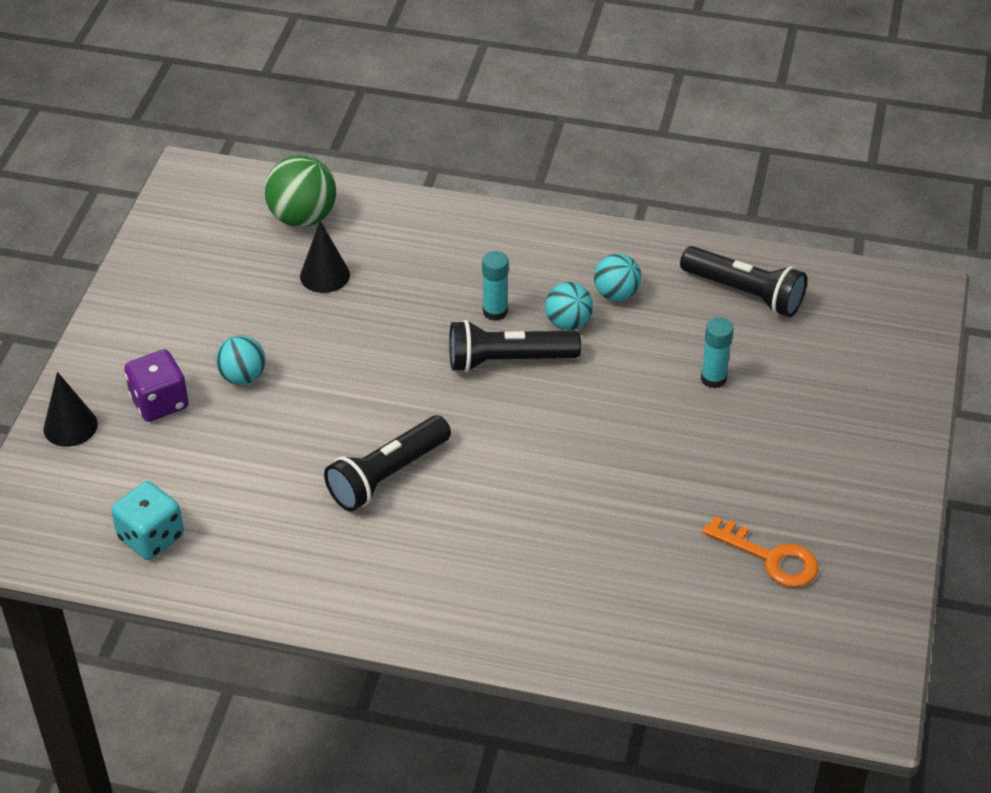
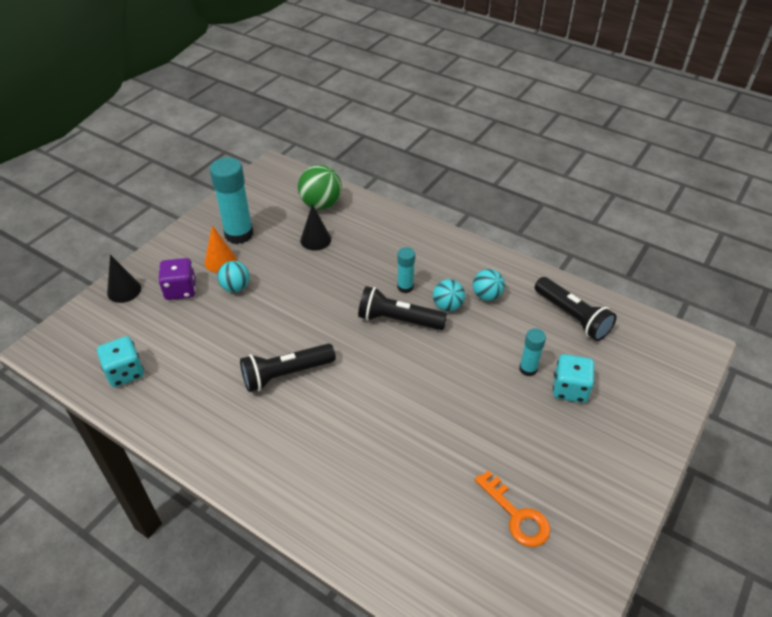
camera: 20 degrees right, 0 degrees up
none -> orange cone [204,226,237,273]
none -> turquoise glue stick [210,157,254,244]
none -> turquoise dice [553,354,595,403]

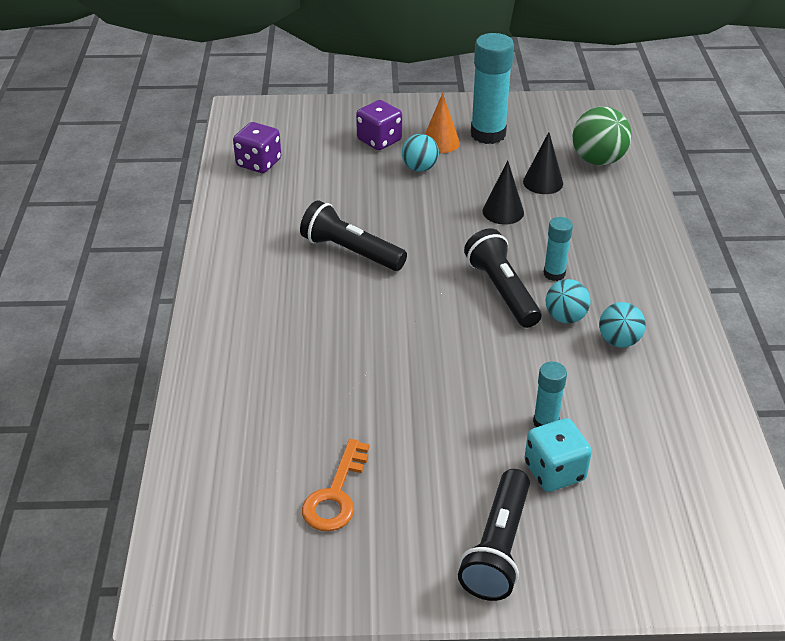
camera: 55 degrees right, 5 degrees down
turquoise dice [97,336,144,387] -> purple dice [233,122,281,173]
black cone [107,255,141,303] -> black cone moved to [483,160,524,224]
black flashlight [535,277,617,341] -> black flashlight moved to [458,469,530,601]

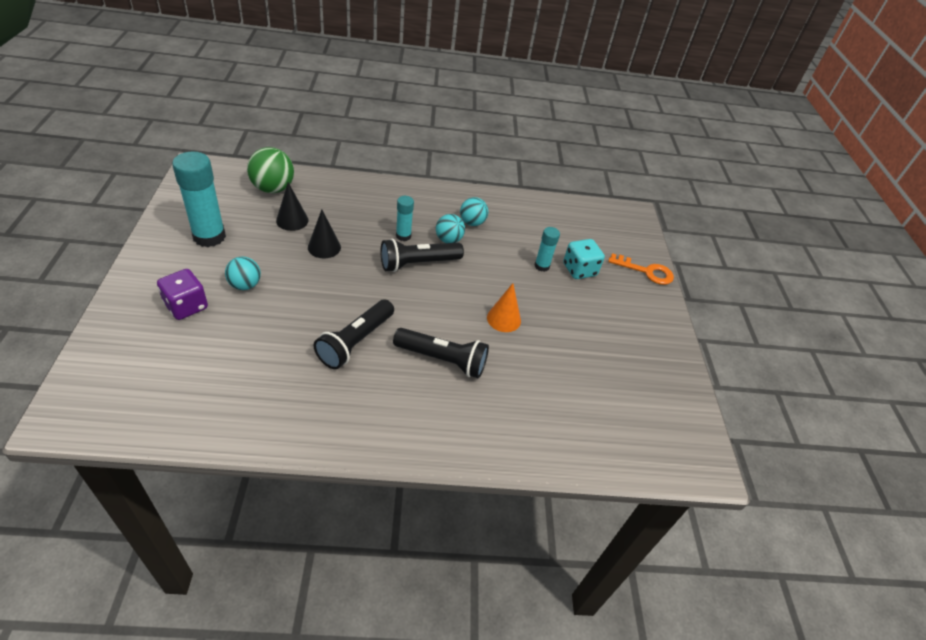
camera: 95 degrees left, 5 degrees up
purple dice [233,122,281,173] -> none
orange key [302,439,369,531] -> orange key moved to [608,253,674,285]
orange cone [425,93,460,153] -> orange cone moved to [487,283,521,332]
black flashlight [458,469,530,601] -> black flashlight moved to [393,328,489,378]

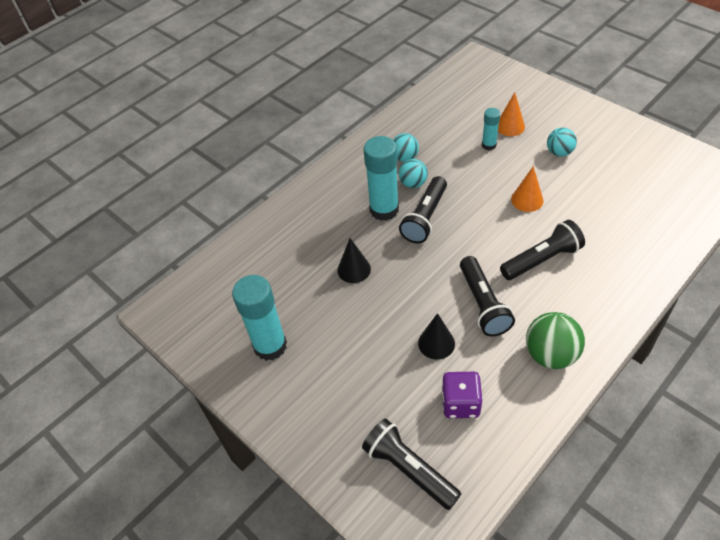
camera: 35 degrees left, 5 degrees up
purple dice [157,269,208,320] -> purple dice moved to [442,372,483,418]
turquoise ball [225,257,261,290] -> turquoise ball moved to [547,128,577,157]
green ball [247,147,294,193] -> green ball moved to [526,312,585,369]
black cone [276,182,309,231] -> black cone moved to [418,313,455,360]
turquoise glue stick [396,196,414,241] -> turquoise glue stick [364,136,399,221], size x1.89
turquoise dice [563,239,605,279] -> orange cone [498,92,525,136]
orange key [608,253,674,285] -> none
none -> black flashlight [362,418,461,510]

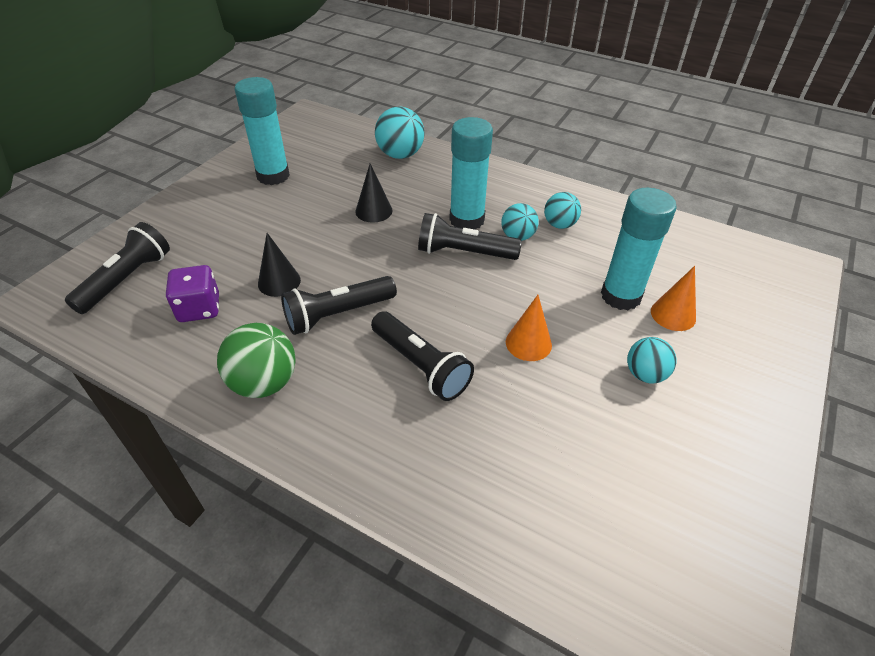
camera: 70 degrees right, 5 degrees down
turquoise glue stick [482,108,500,150] -> turquoise glue stick [601,188,677,310], size x1.89
none -> turquoise ball [375,106,425,159]

